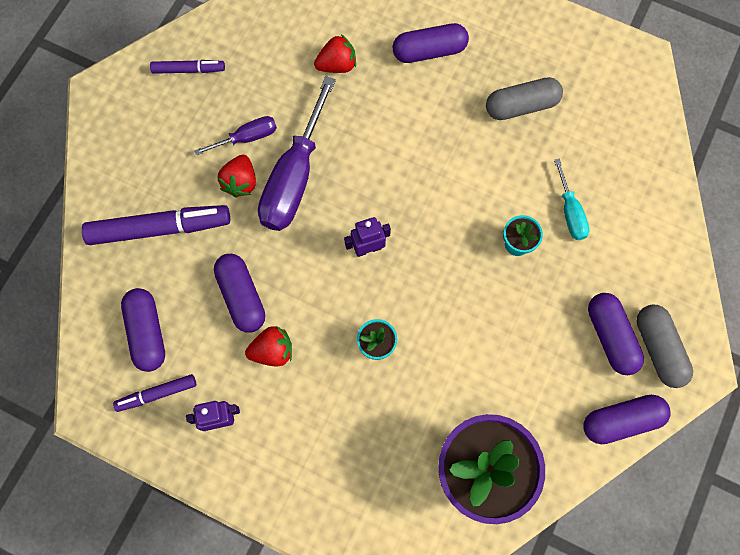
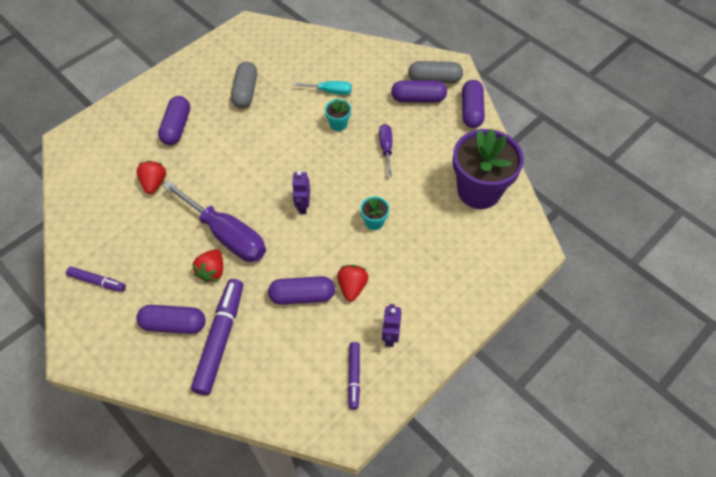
camera: 70 degrees left, 15 degrees down
purple capsule [121,288,165,372] -> purple capsule moved to [136,305,206,334]
purple marker [150,60,225,74] -> purple marker turned 90 degrees clockwise [66,267,126,292]
purple screwdriver [194,116,277,156] -> purple screwdriver moved to [379,124,392,176]
red strawberry [218,155,256,197] -> red strawberry turned 75 degrees clockwise [192,249,223,283]

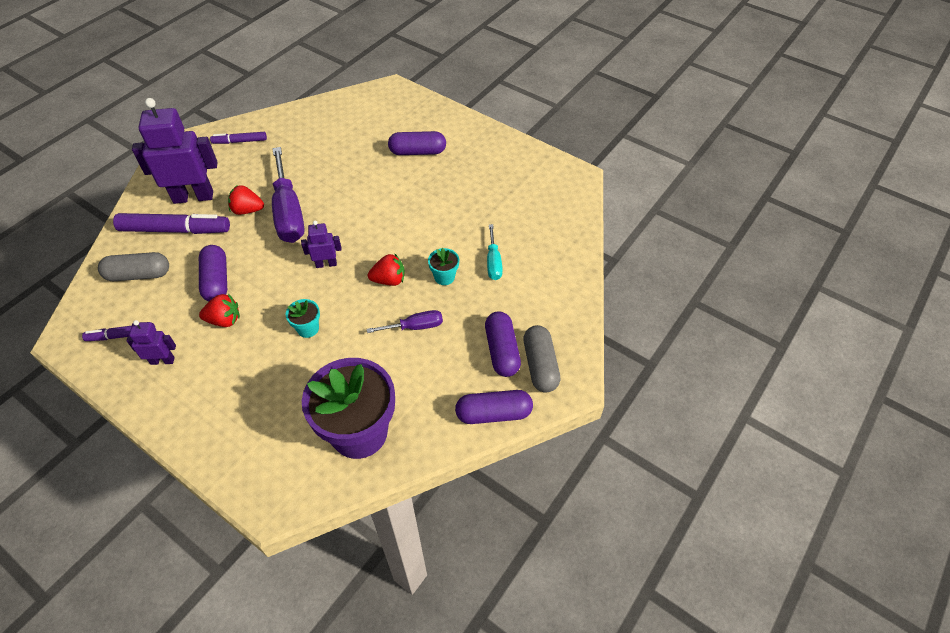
camera: 80 degrees right, 5 degrees down
purple marker [66,267,126,292] -> purple marker turned 75 degrees clockwise [210,132,267,144]
red strawberry [136,161,166,194] -> red strawberry moved to [368,253,405,286]
purple capsule [136,305,206,334] -> purple robot [132,98,218,204]
purple screwdriver [163,181,266,262] -> purple screwdriver turned 45 degrees counterclockwise [272,147,305,243]
grey capsule [231,61,257,108] -> grey capsule moved to [98,252,169,281]

